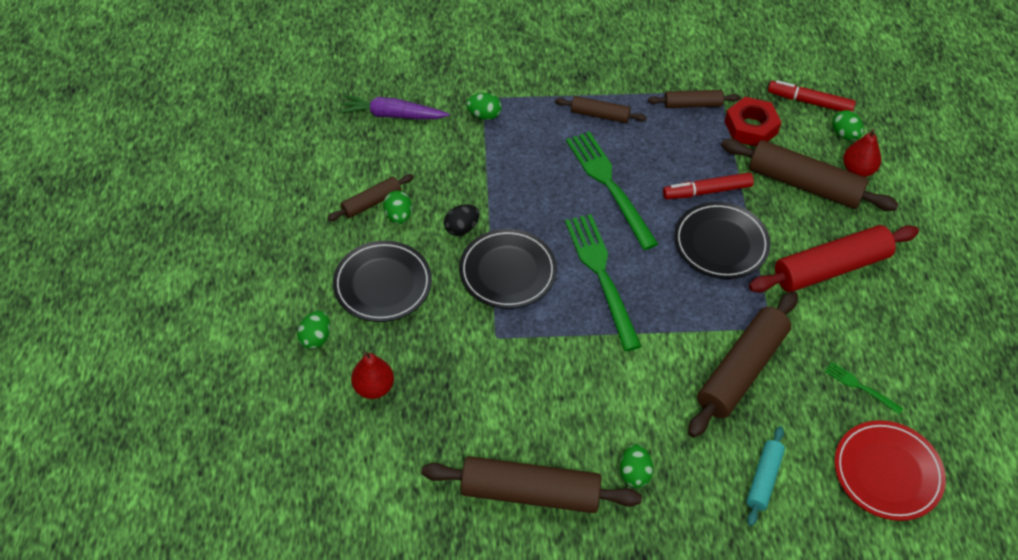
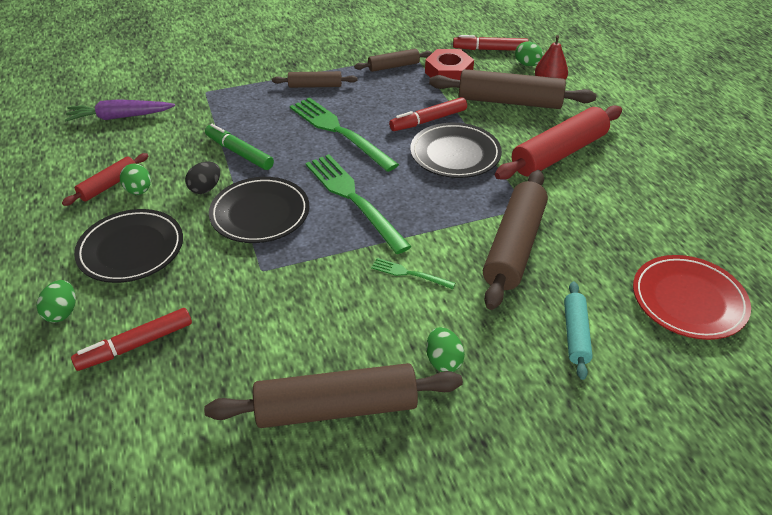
camera: 15 degrees left, 10 degrees down
brown rolling pin [327,174,414,221] -> red rolling pin [62,153,148,206]
red pear [351,351,394,399] -> red marker [71,308,192,371]
green egg [466,93,502,120] -> none
green fork [824,362,903,414] -> green fork moved to [371,258,455,289]
none -> green marker [205,124,274,170]

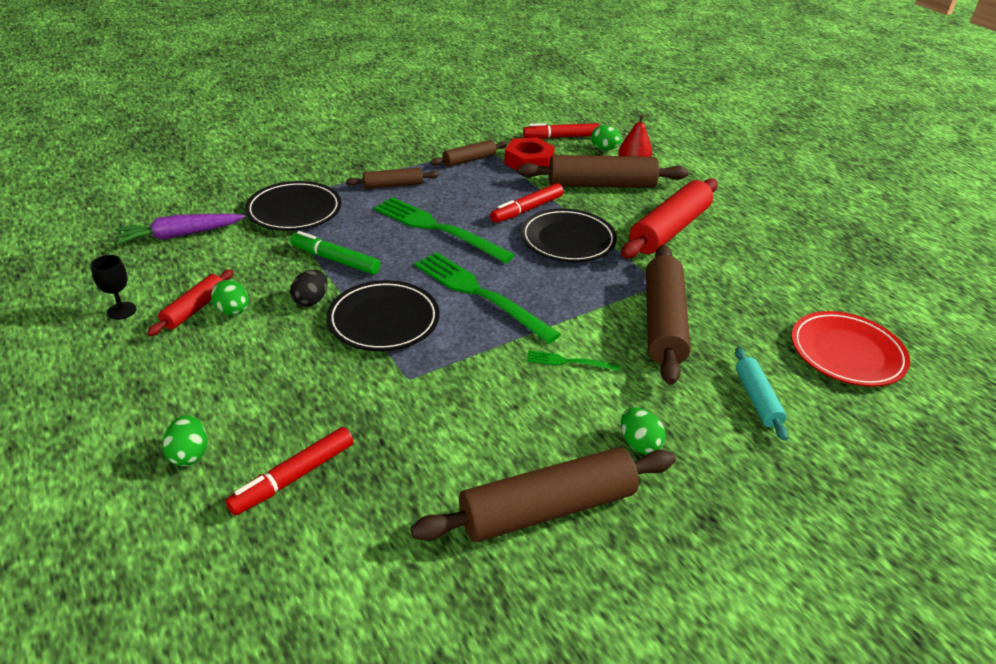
camera: 15 degrees left, 5 degrees down
black plate [74,209,183,283] -> black plate moved to [245,181,341,231]
none -> black goblet [90,255,137,320]

